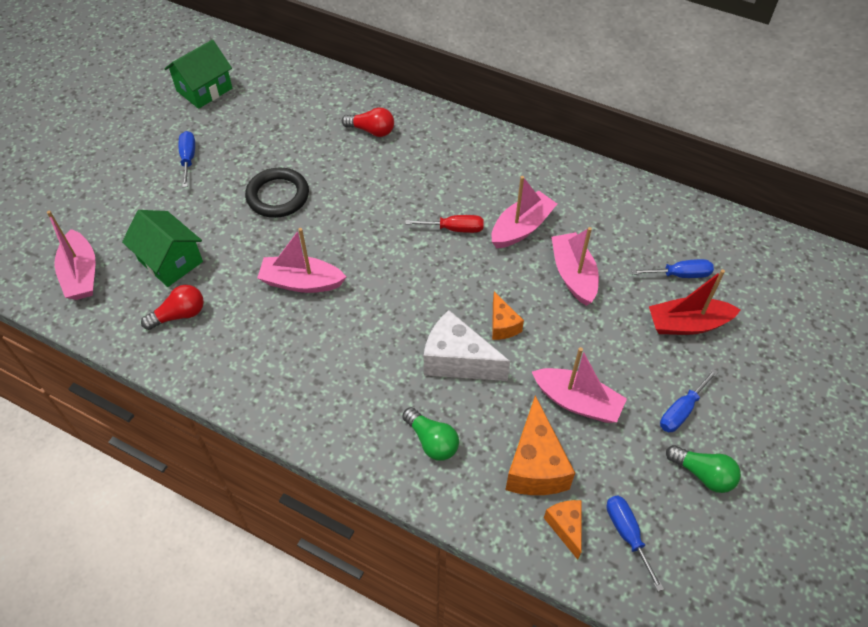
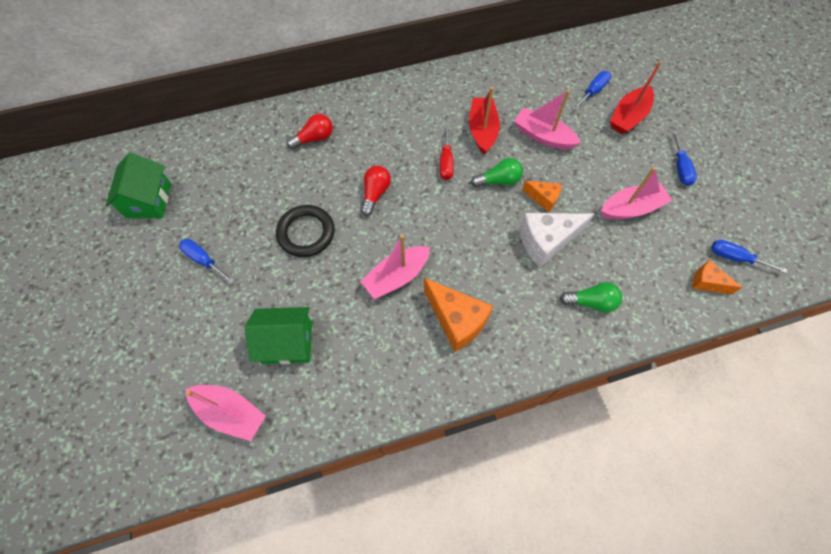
camera: 45 degrees left, 10 degrees up
red light bulb [141,285,204,330] -> red light bulb moved to [361,166,391,216]
red screwdriver [406,215,484,233] -> red screwdriver turned 135 degrees clockwise [440,125,454,180]
pink boat [492,176,557,248] -> red boat [469,87,500,154]
orange cheese [505,396,575,495] -> orange cheese moved to [424,278,493,352]
green light bulb [666,445,741,493] -> green light bulb moved to [471,158,523,187]

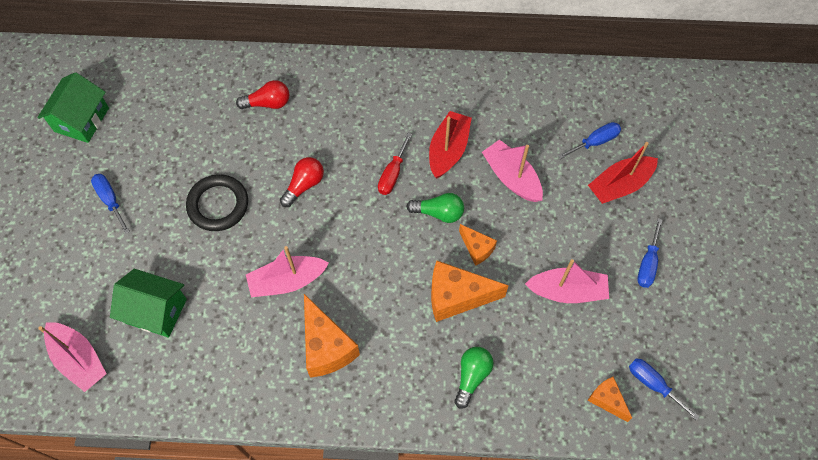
camera: 20 degrees right, 0 degrees up
white cheese [519,213,594,268] -> orange cheese [431,261,509,322]
green light bulb [560,282,622,312] -> green light bulb turned 90 degrees counterclockwise [454,347,494,409]

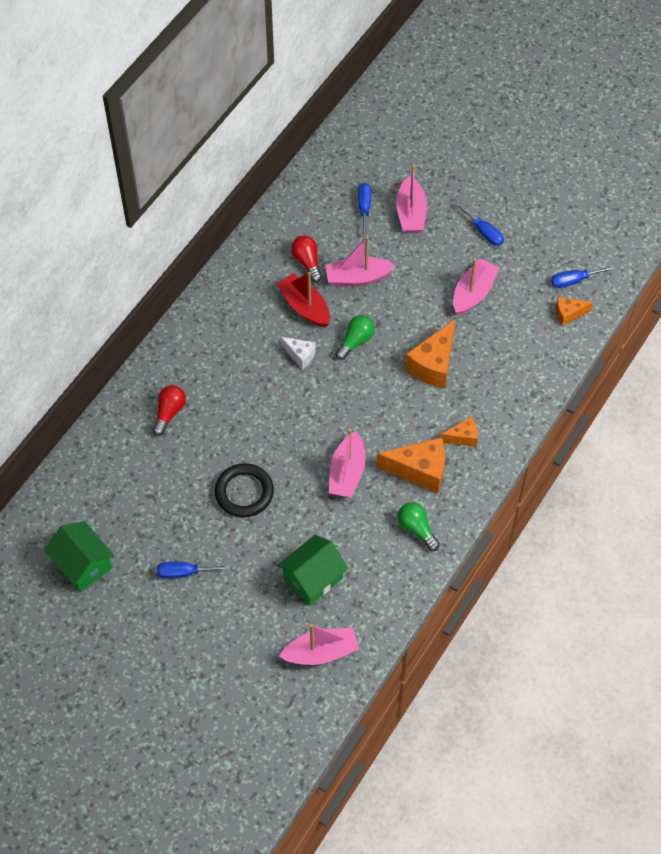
camera: 60 degrees left, 5 degrees down
red light bulb [280,157,324,207] -> red light bulb moved to [291,235,322,282]
red screwdriver [378,133,412,195] -> white cheese [280,337,316,369]
green light bulb [454,347,494,409] -> green light bulb moved to [398,502,440,551]
orange cheese [459,224,497,266] -> orange cheese moved to [441,417,478,447]
red boat [588,142,658,204] -> pink boat [396,165,427,233]

